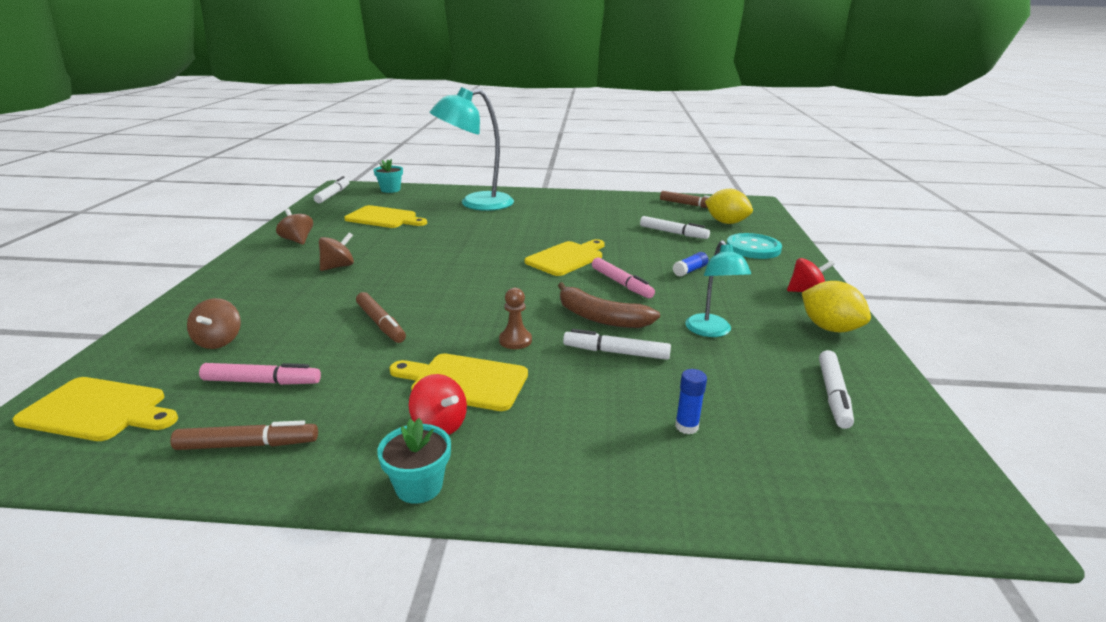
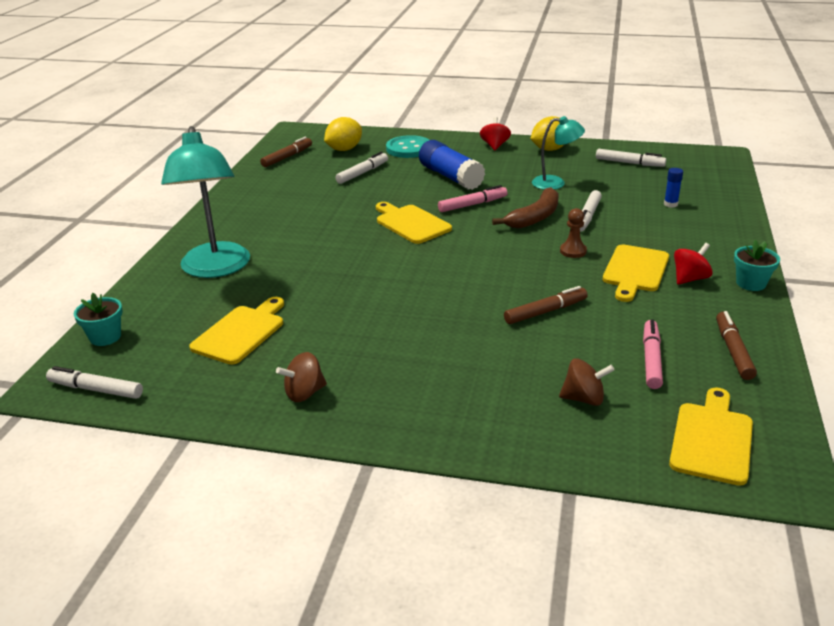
camera: 80 degrees left, 5 degrees up
brown spinning top [319,232,354,271] -> none
blue glue stick [673,252,709,277] -> blue glue stick [419,140,485,190], size x2.19

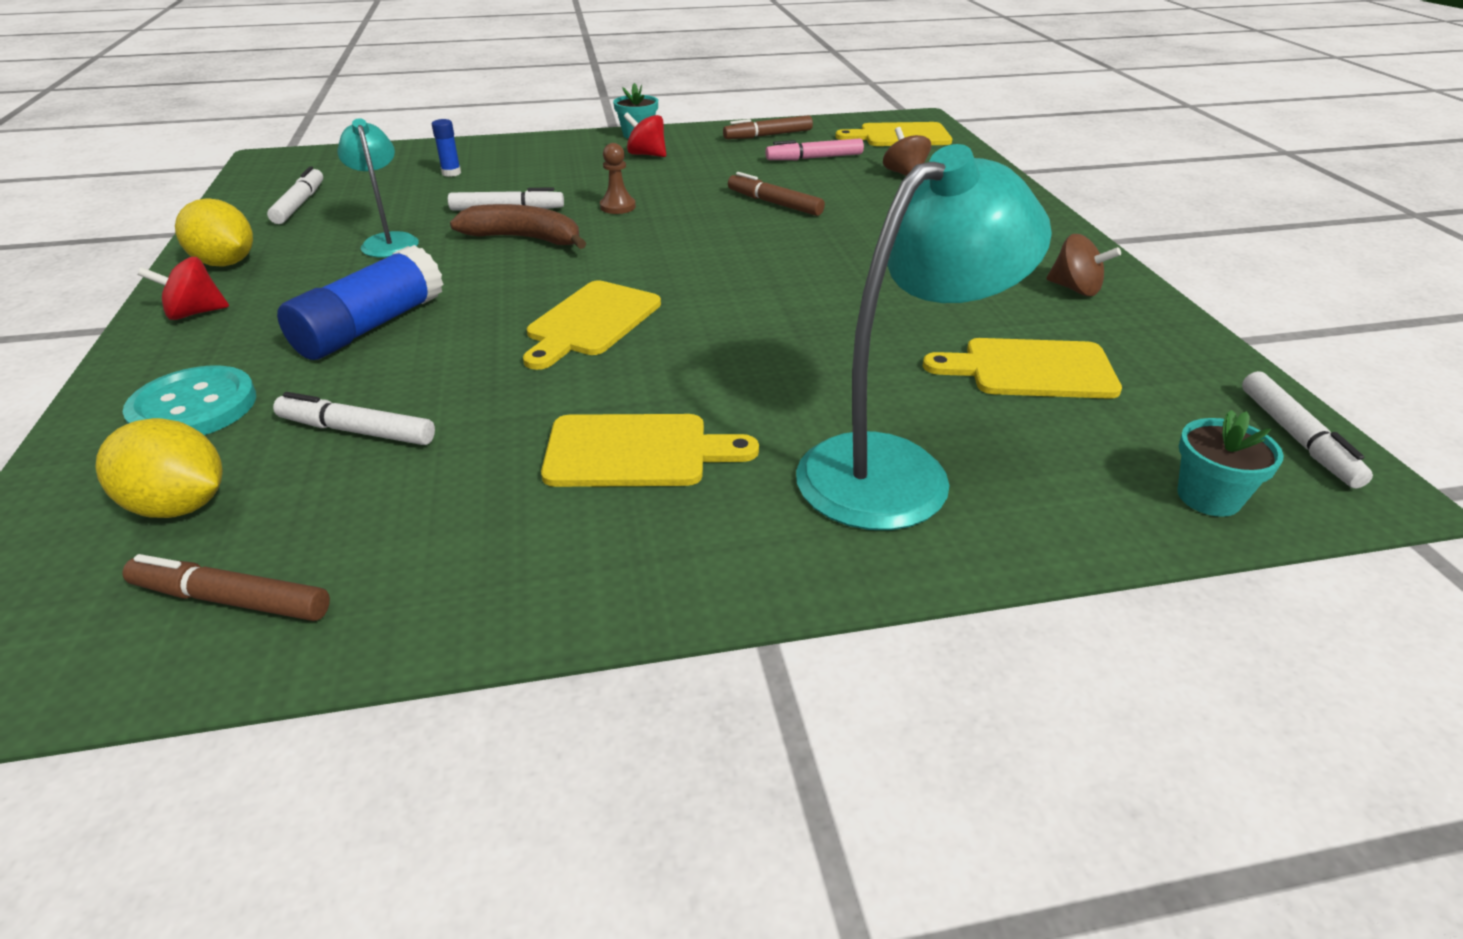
camera: 115 degrees left, 5 degrees up
pink marker [438,185,508,212] -> none
yellow cutting board [603,245,669,302] -> yellow cutting board moved to [541,414,759,487]

